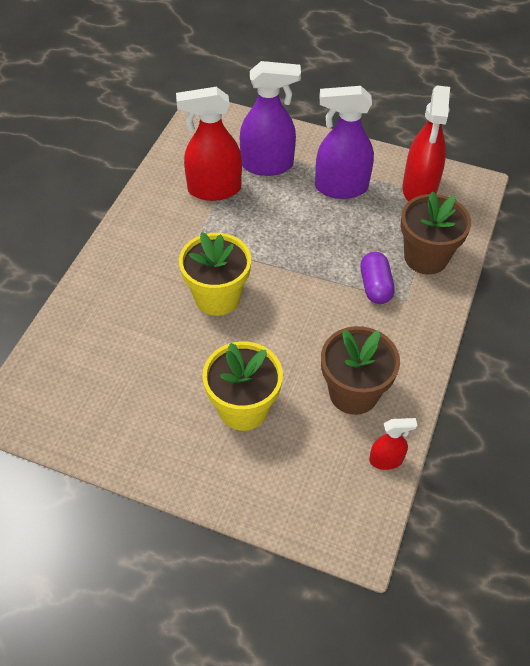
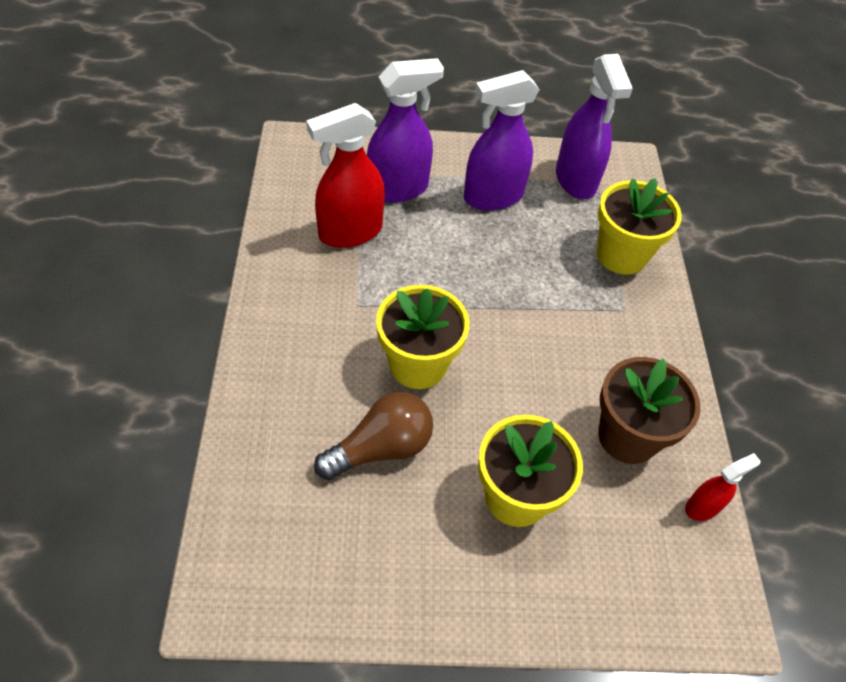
camera: 25 degrees left, 0 degrees up
purple capsule [360,252,395,304] -> none
brown flower pot [401,191,471,275] -> yellow flower pot [597,178,682,275]
red spray bottle [402,85,450,202] -> purple spray bottle [556,54,633,199]
none -> brown light bulb [314,391,433,480]

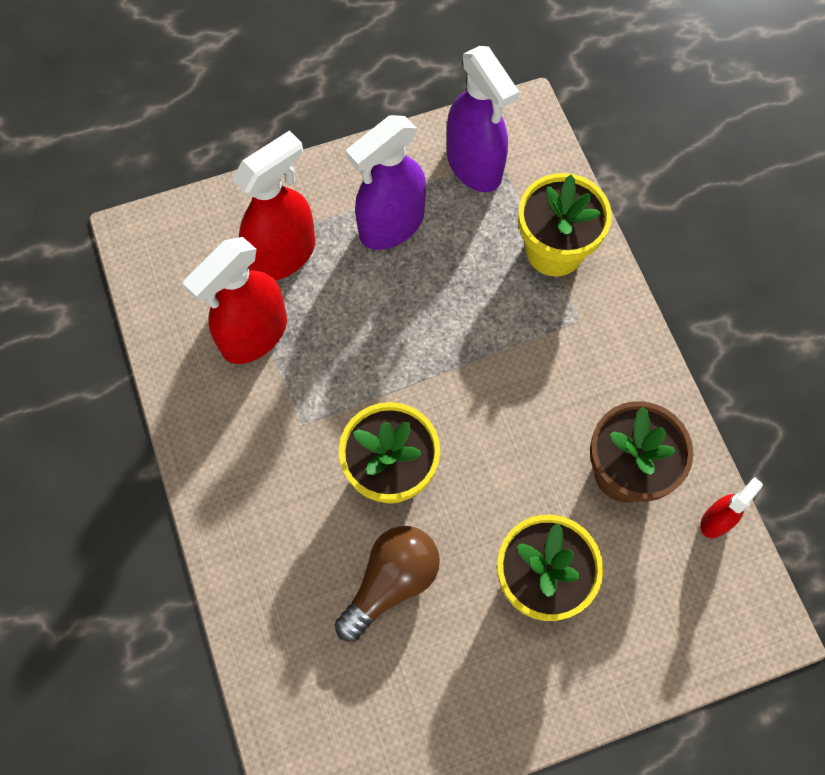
camera: 15 degrees left, 15 degrees up
purple spray bottle [367,58,444,203] -> red spray bottle [232,130,315,280]

